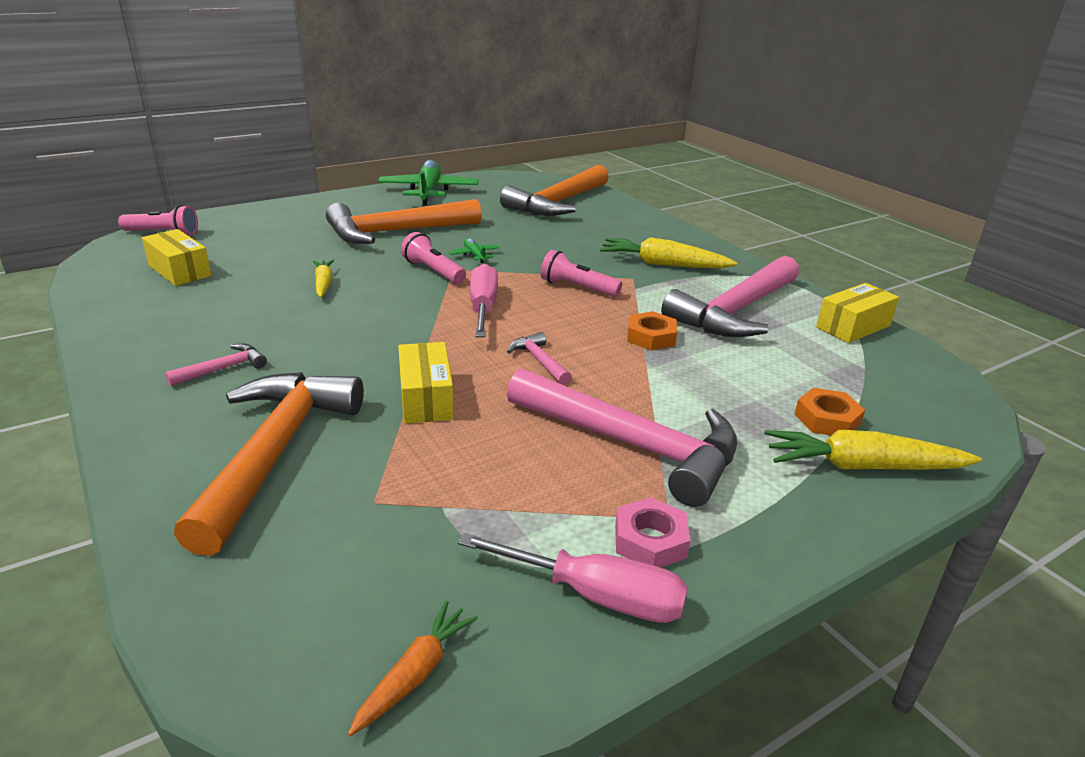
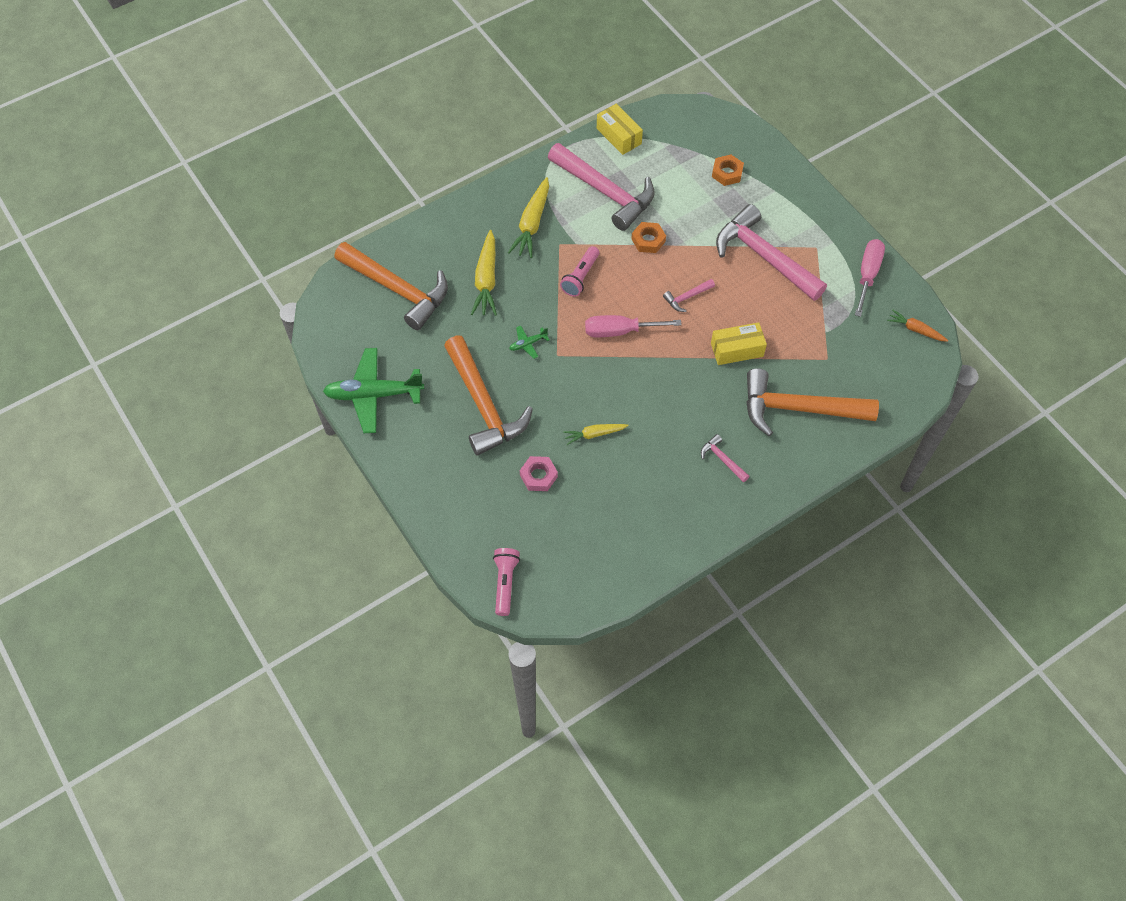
camera: 90 degrees left, 30 degrees up
yellow box [142,229,212,286] -> none
pink flashlight [401,232,466,284] -> none
pink hammer [507,368,737,507] -> pink hammer turned 75 degrees counterclockwise [716,204,827,301]
pink nut [615,497,690,568] -> pink nut moved to [520,456,558,491]
yellow carrot [764,430,982,470] -> yellow carrot moved to [471,230,497,316]

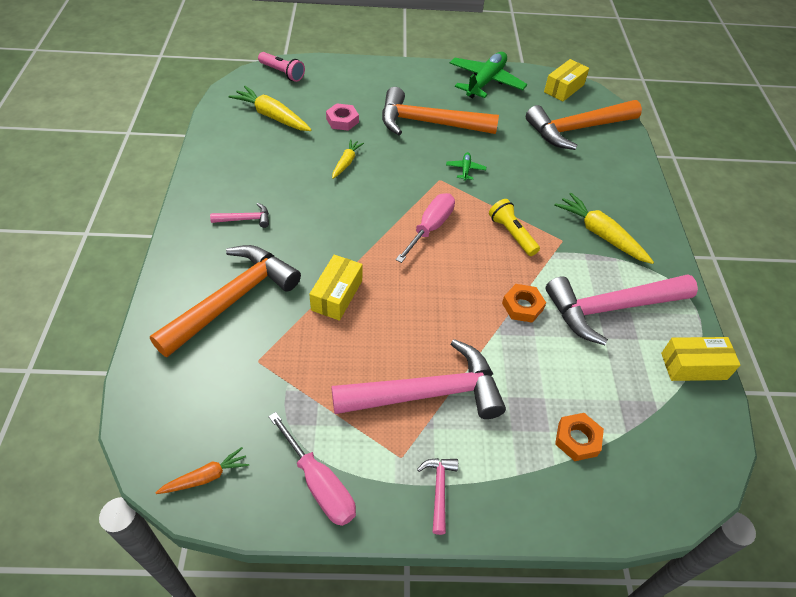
camera: 120 degrees right, 10 degrees down
yellow carrot [471,230,497,316] -> yellow carrot moved to [229,86,312,131]
pink flashlight [560,246,599,297] -> yellow flashlight [489,199,540,256]
pink hammer [663,279,715,312] -> pink hammer moved to [417,458,458,535]
none -> yellow box [544,59,589,101]

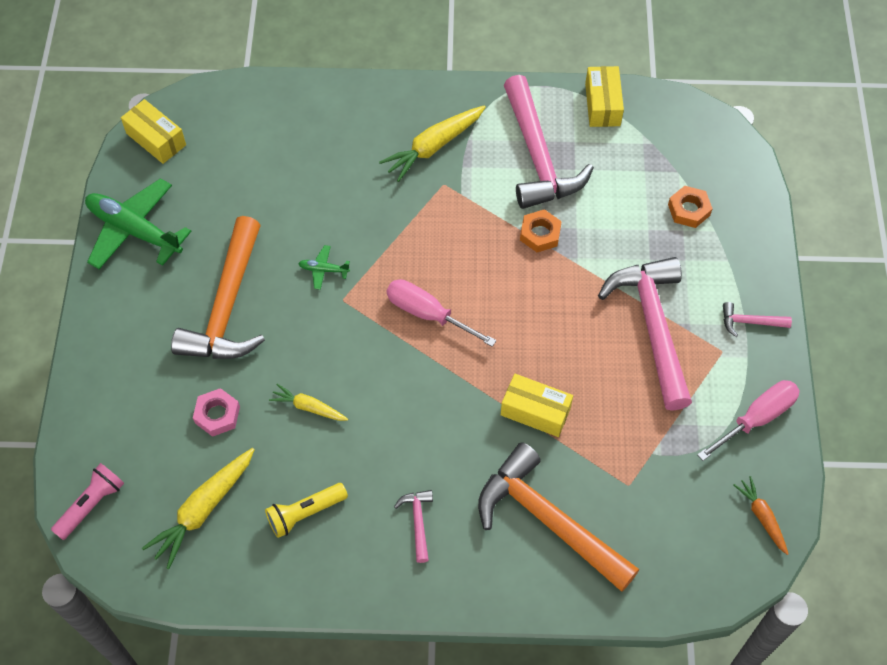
camera: 85 degrees left, 10 degrees up
yellow flashlight [489,199,540,256] -> yellow flashlight moved to [265,483,348,538]
orange hammer [526,100,642,150] -> none

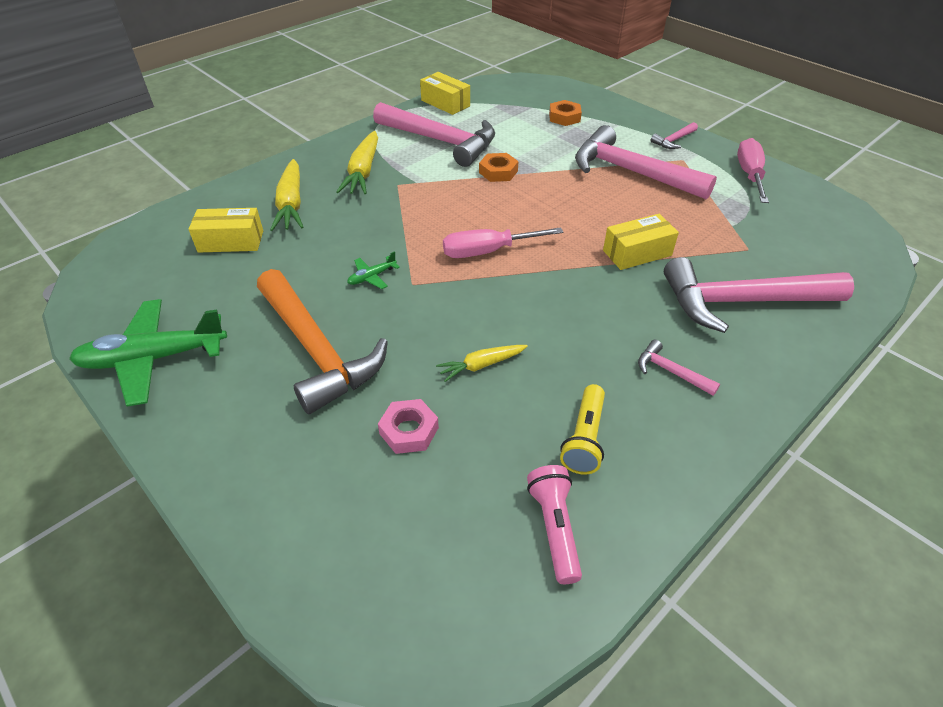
camera: 45 degrees left, 15 degrees down
pink flashlight [51,463,124,540] -> pink flashlight moved to [527,465,582,584]
yellow box [121,99,186,164] -> yellow box moved to [189,208,263,253]
yellow carrot [142,448,255,569] -> yellow carrot moved to [270,159,304,231]
orange hammer [478,442,640,592] -> pink hammer [664,257,854,333]
orange carrot [733,476,788,555] -> none

